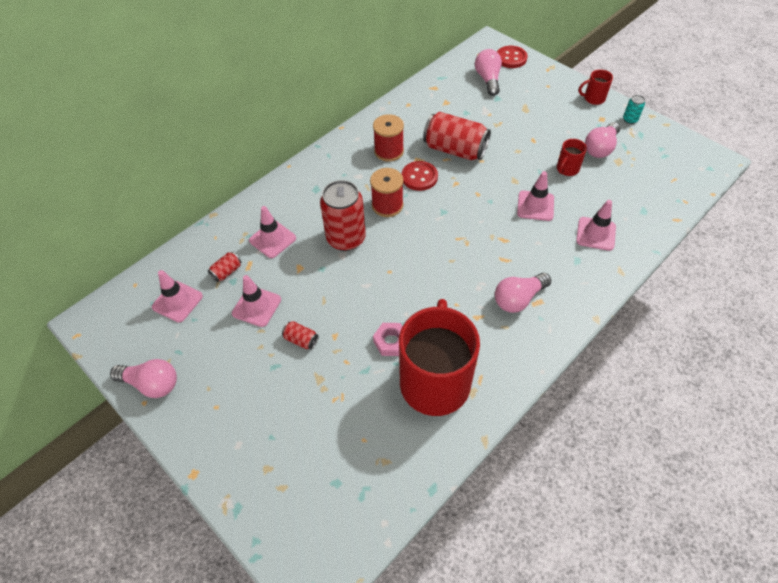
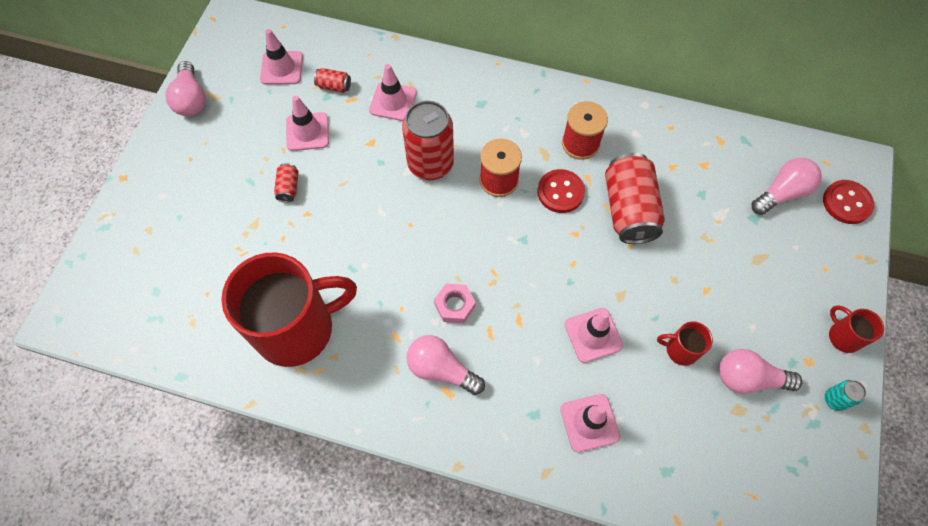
camera: 60 degrees right, 10 degrees up
pink nut [373,323,403,356] -> pink nut moved to [434,284,476,323]

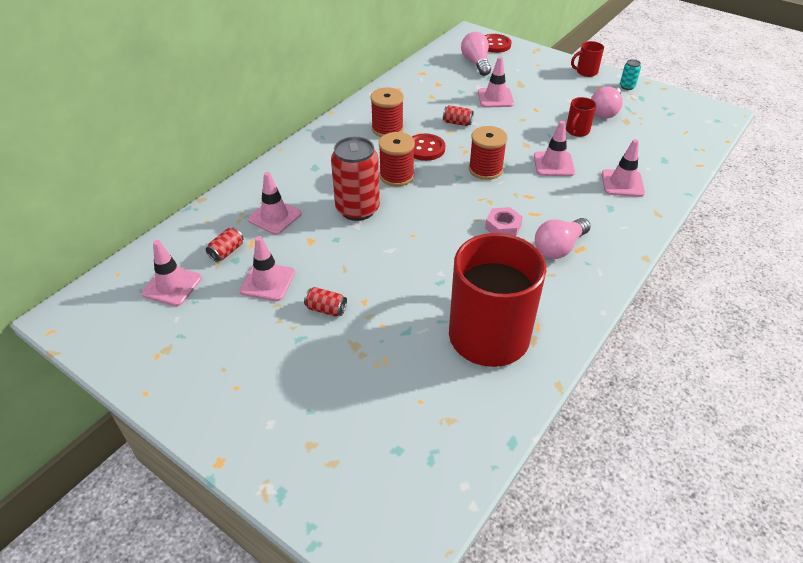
camera: 70 degrees left, 20 degrees down
pink light bulb [165,61,206,116] -> none
red can [605,153,665,244] -> red can [443,105,474,126], size x0.44
none -> red spool [469,126,508,180]
none -> pink traffic cone [478,57,514,107]

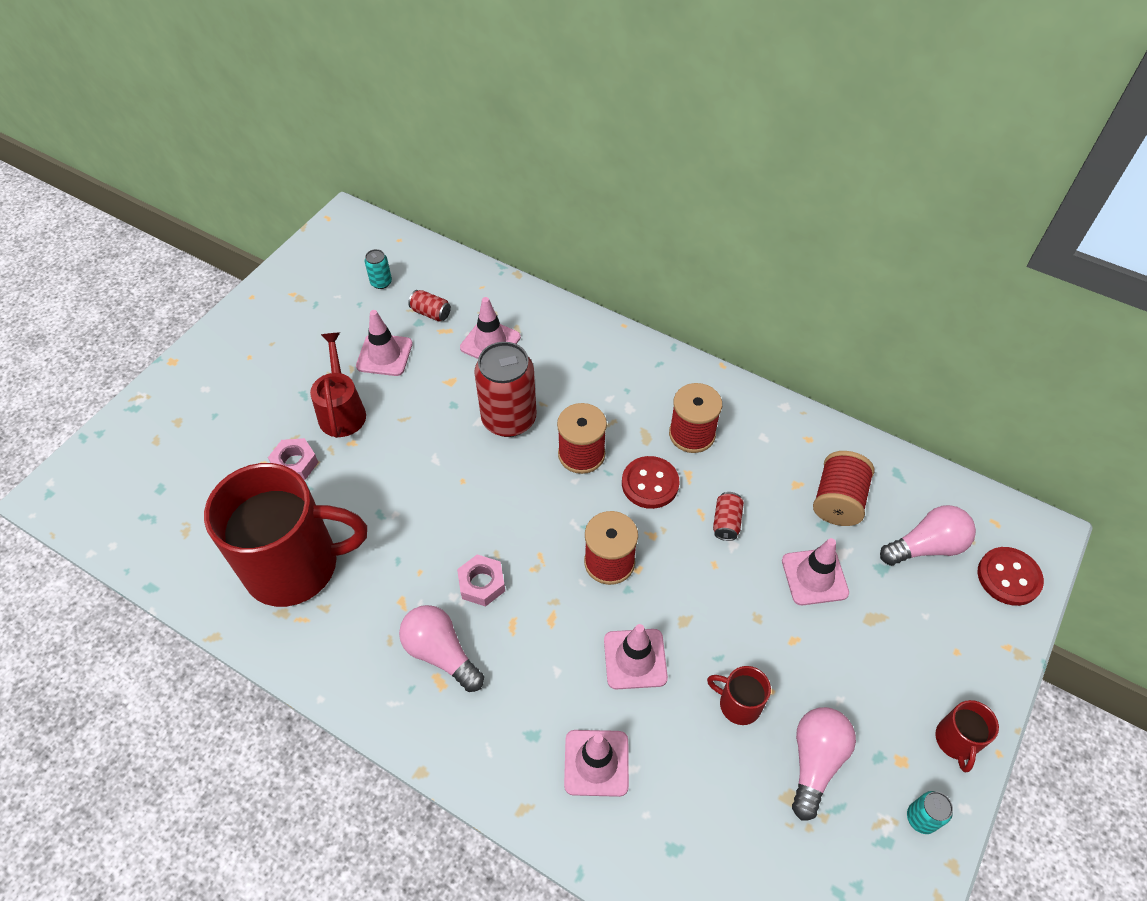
camera: 85 degrees right, 10 degrees up
pink traffic cone [142,240,202,306] -> turquoise can [364,249,392,289]
red can [304,287,347,316] -> red watering can [310,333,366,438]
red mug [571,41,604,77] -> red mug turned 150 degrees counterclockwise [935,700,999,772]
pink light bulb [591,86,623,119] -> pink light bulb turned 90 degrees clockwise [792,707,856,821]
none -> pink nut [268,438,318,480]
none -> red spool [813,451,874,526]

